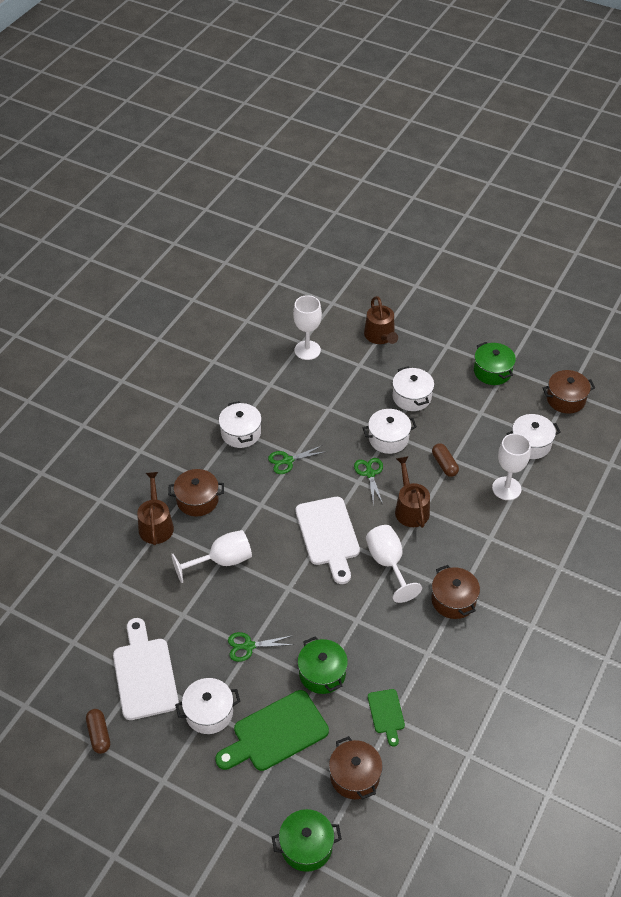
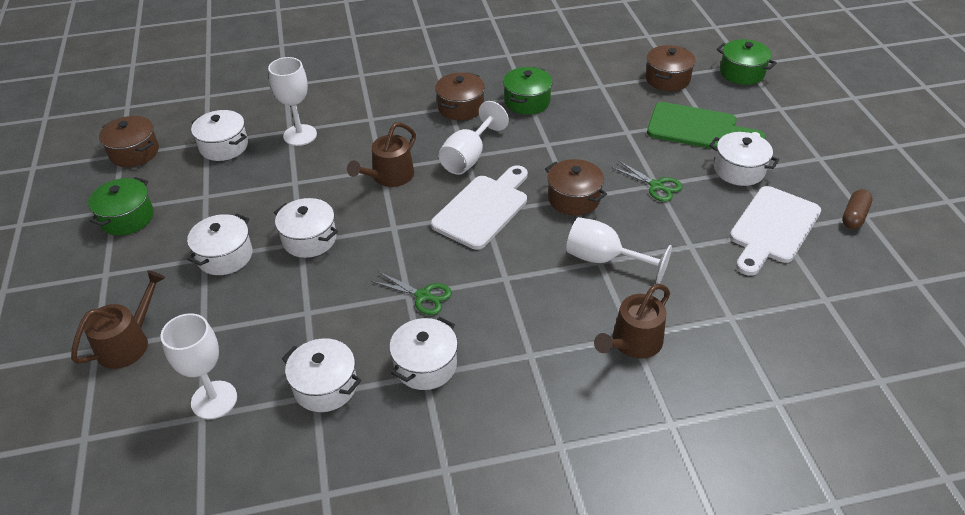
camera: 130 degrees left, 5 degrees down
brown pot [168,469,224,517] -> brown pot moved to [545,159,607,216]
green pot [297,636,348,694] -> green pot moved to [503,67,553,115]
green scissors [354,458,383,504] -> none
green cutting board [368,689,405,747] -> none
brown capsule [432,443,459,477] -> none
none -> white pot [282,338,361,412]

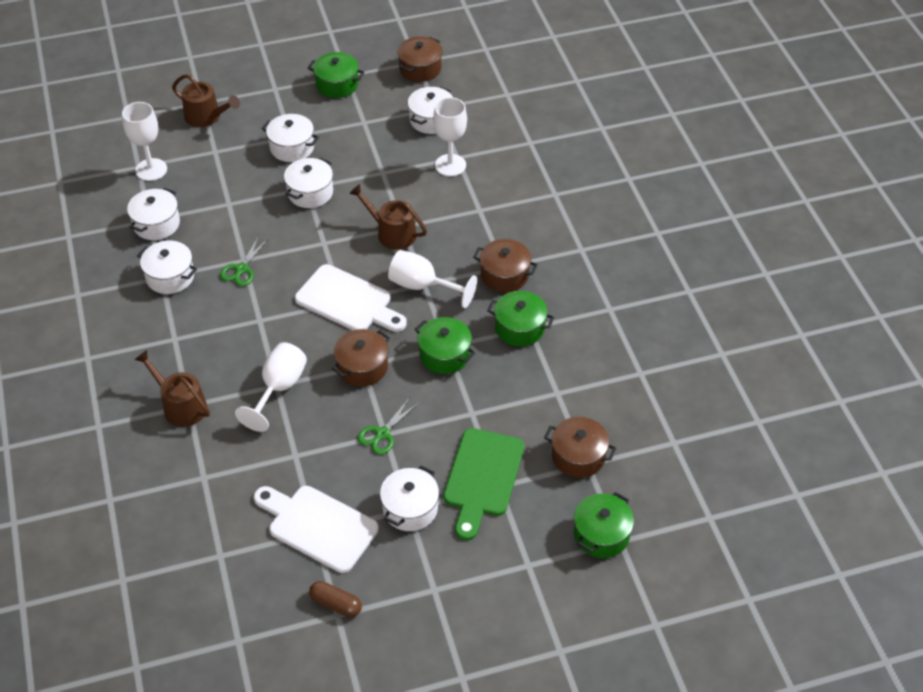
camera: 85 degrees right, 5 degrees up
none -> green pot [415,317,475,374]

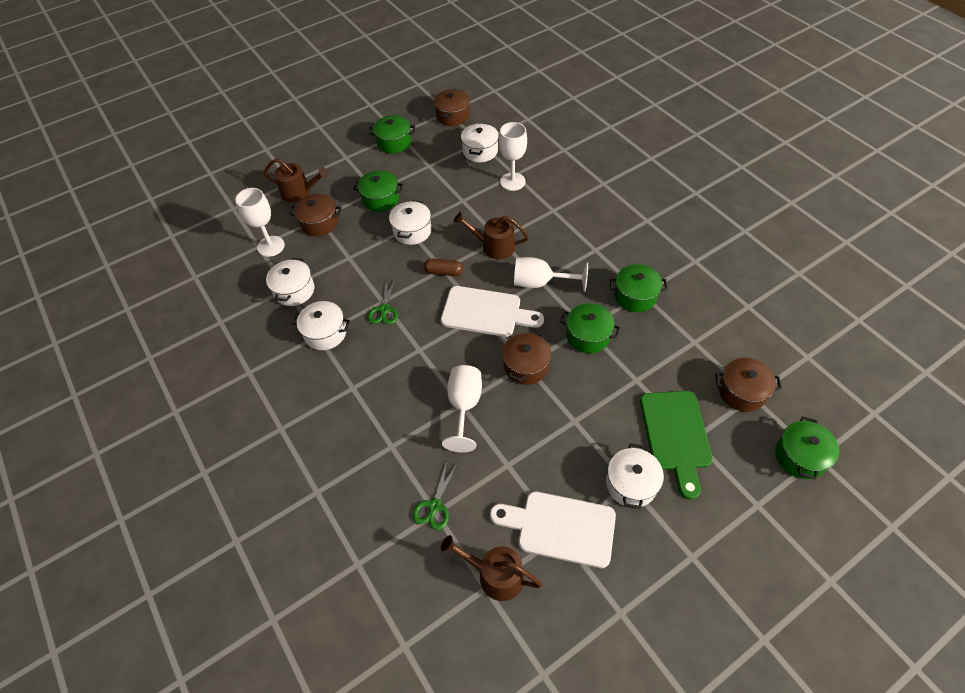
camera: 15 degrees left, 5 degrees up
brown watering can [135,350,210,427] -> brown watering can moved to [441,535,542,601]
white pot [262,114,319,162] -> green pot [353,170,403,212]
brown capsule [309,581,362,617] -> brown capsule moved to [424,259,463,276]
green scissors [357,397,419,455] -> green scissors moved to [413,461,458,530]
brown pot [473,239,538,292] -> brown pot moved to [290,194,342,236]

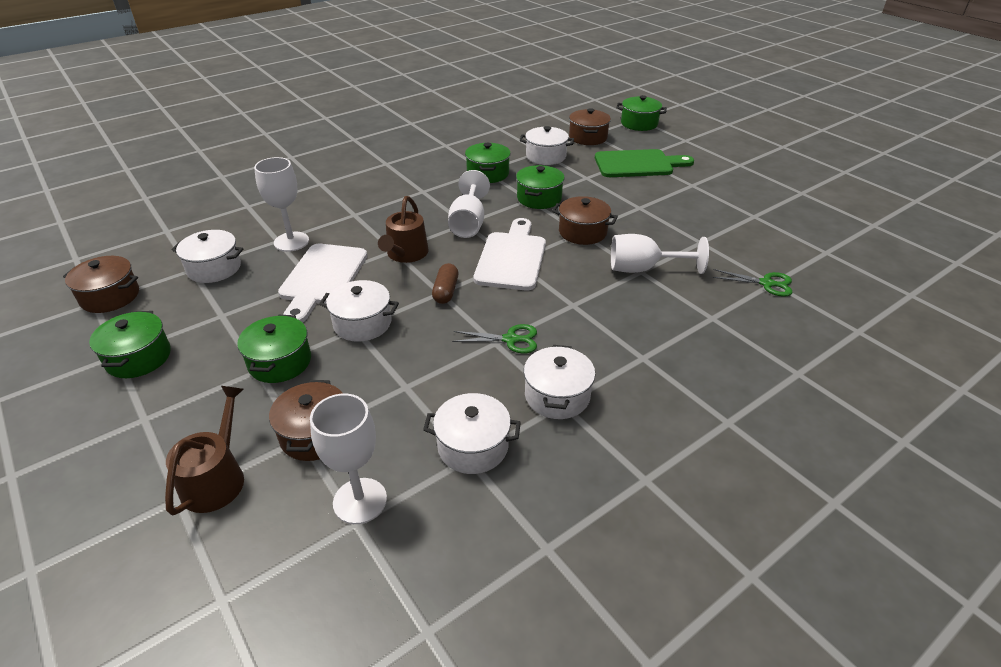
camera: 95 degrees left, 15 degrees down
brown watering can [441,535,542,601] -> none
white cutting board [490,491,616,568] -> white cutting board moved to [278,244,367,323]
white pot [606,443,664,509] -> white pot moved to [520,126,574,165]

